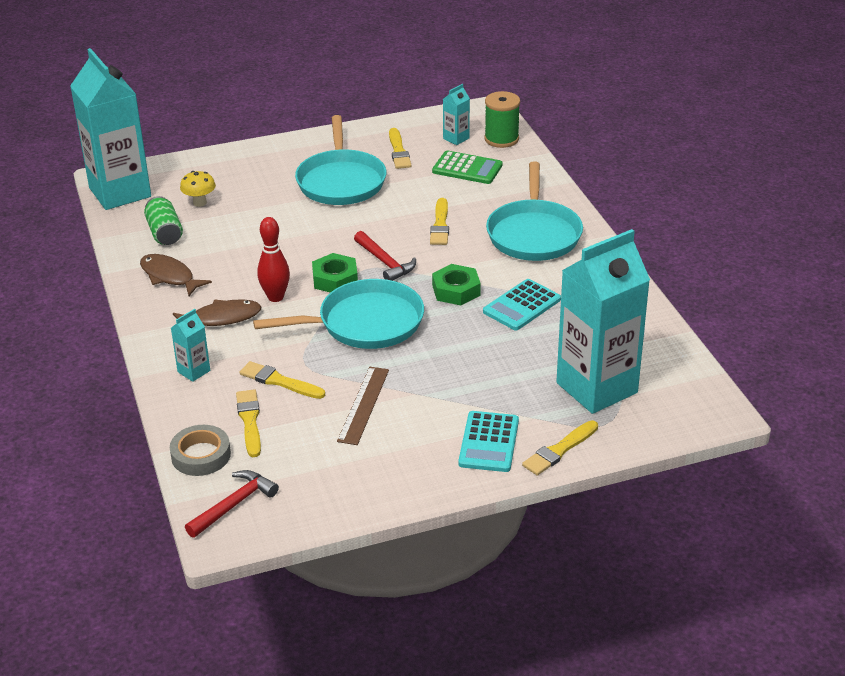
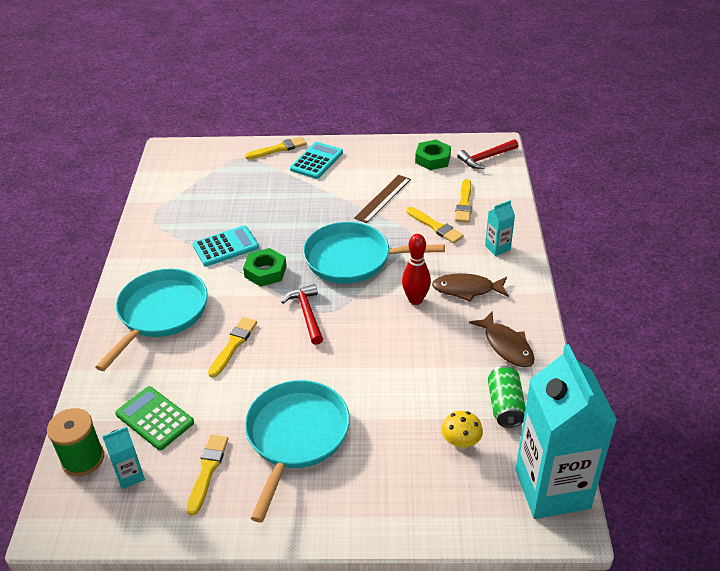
camera: 160 degrees left, 5 degrees up
grey tape [170,425,231,476] -> none
green nut [312,253,358,292] -> green nut moved to [415,140,451,170]
turquoise carton [556,229,650,414] -> none

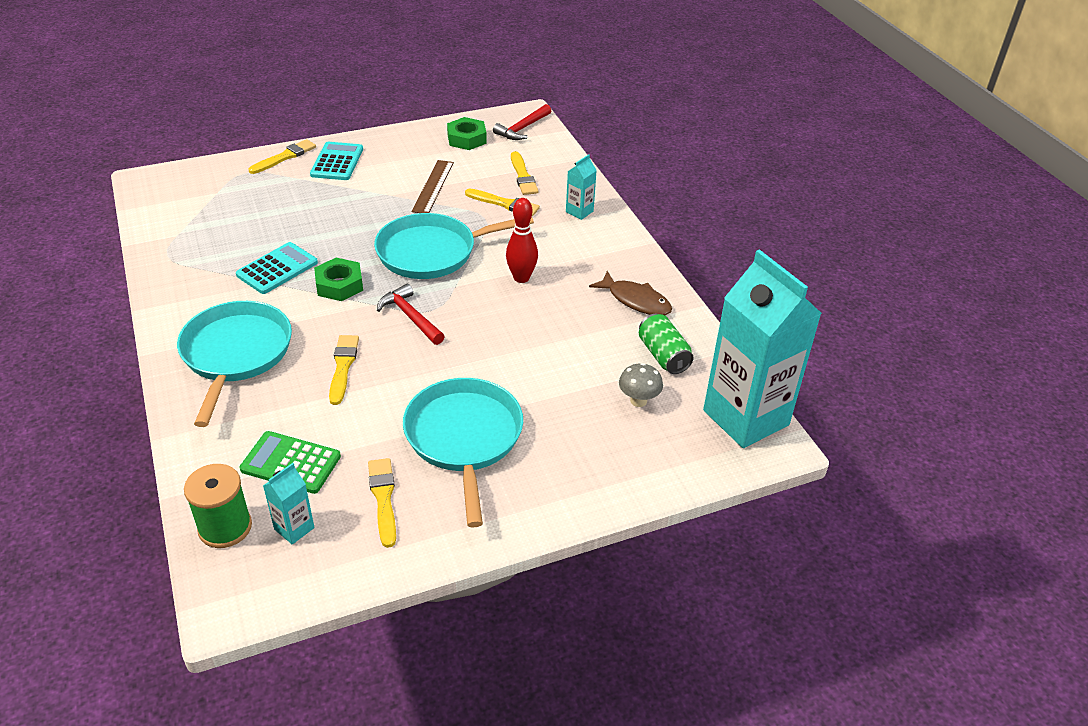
camera: 25 degrees left, 0 degrees up
brown fish [432,273,509,302] -> none
yellow mushroom [442,411,483,450] -> grey mushroom [619,363,663,407]

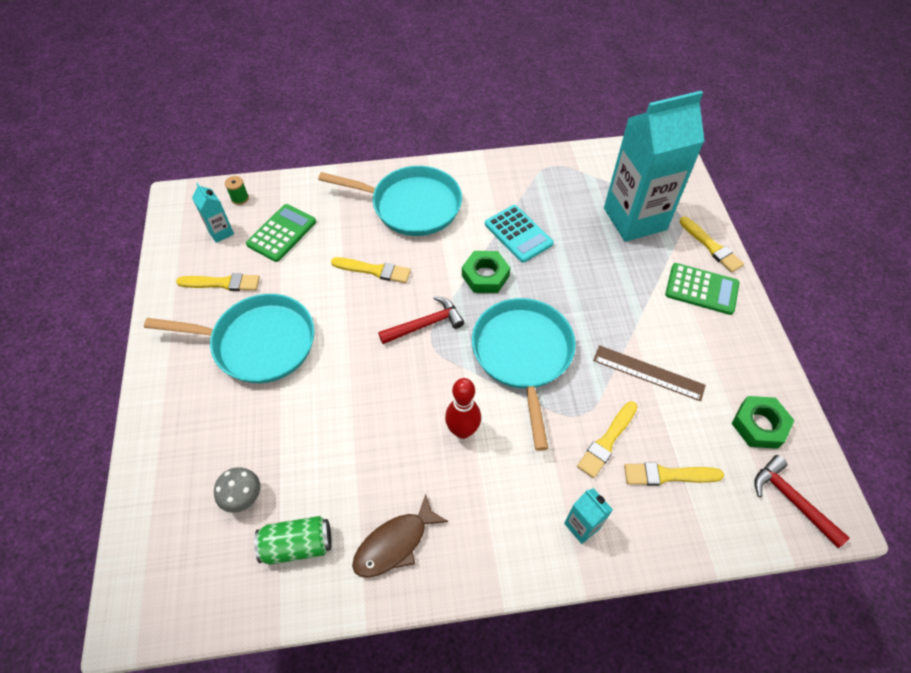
camera: 105 degrees right, 15 degrees up
green spool [184,464,252,548] -> green spool [225,176,249,205], size x0.50
turquoise calculator [310,142,363,180] -> green calculator [665,263,740,315]
turquoise carton [703,249,822,448] -> turquoise carton moved to [604,91,705,242]

